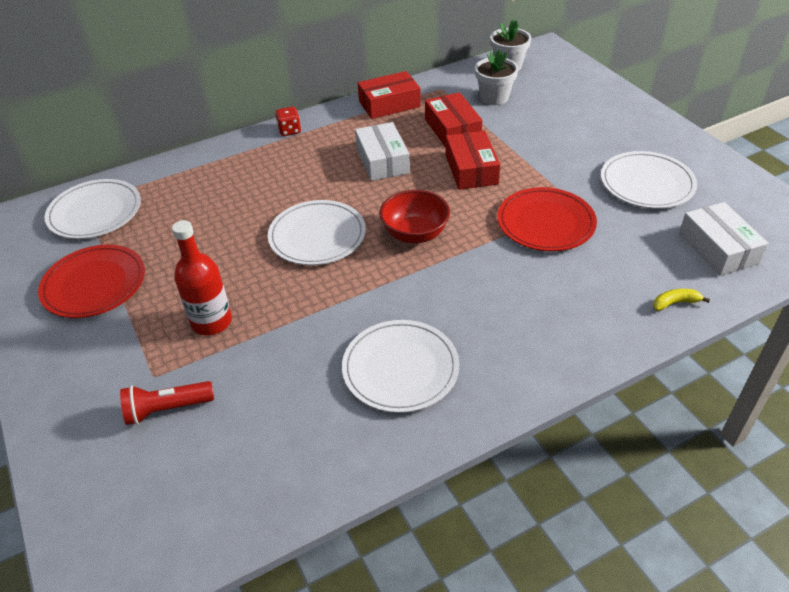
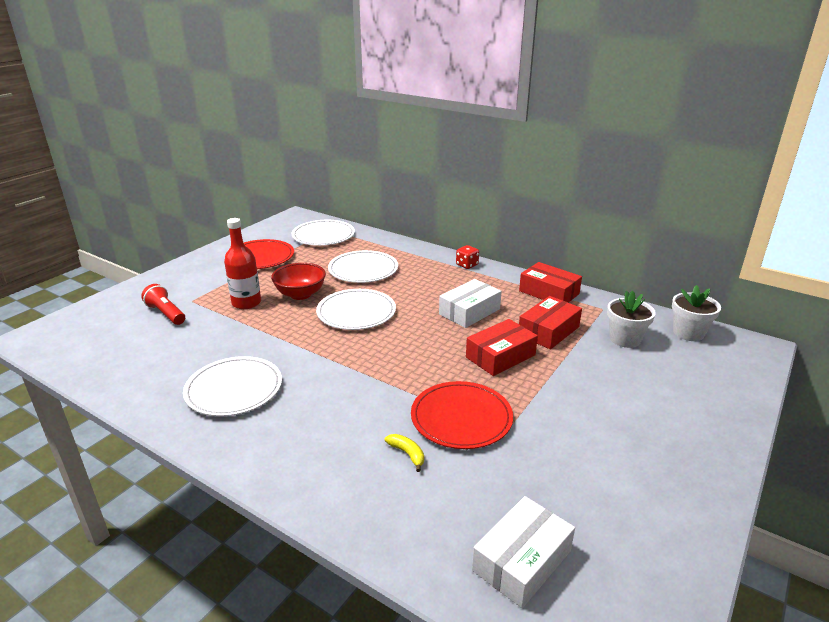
camera: 60 degrees right, 15 degrees down
red bowl [379,190,450,244] -> red bowl moved to [271,263,326,300]
white plate [601,151,697,209] -> white plate moved to [328,250,398,283]
yellow banana [653,289,710,311] -> yellow banana moved to [385,434,424,472]

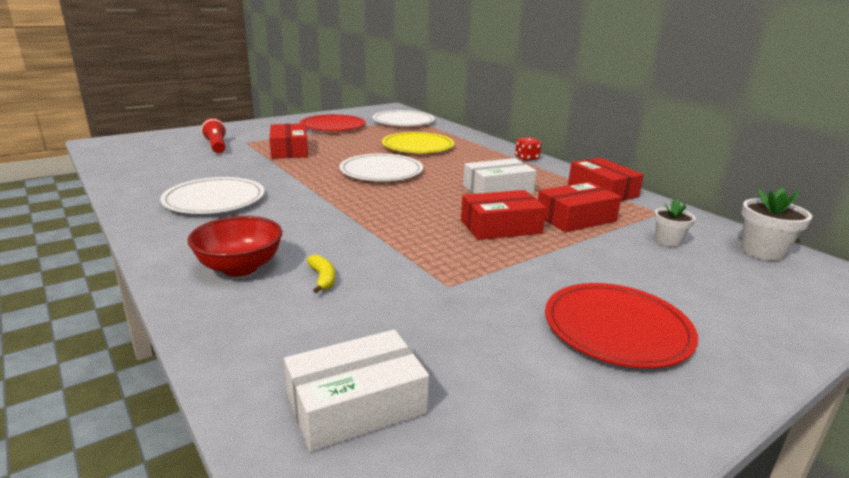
camera: 20 degrees right, 5 degrees down
red bottle [224,218,261,309] -> red box [269,124,308,159]
red bowl [271,263,326,300] -> red bowl moved to [188,216,282,277]
white plate [328,250,398,283] -> yellow plate [382,132,454,153]
red plate [411,381,513,449] -> red plate moved to [545,283,698,368]
white flower pot [607,290,656,348] -> white flower pot [654,199,696,247], size x0.65

